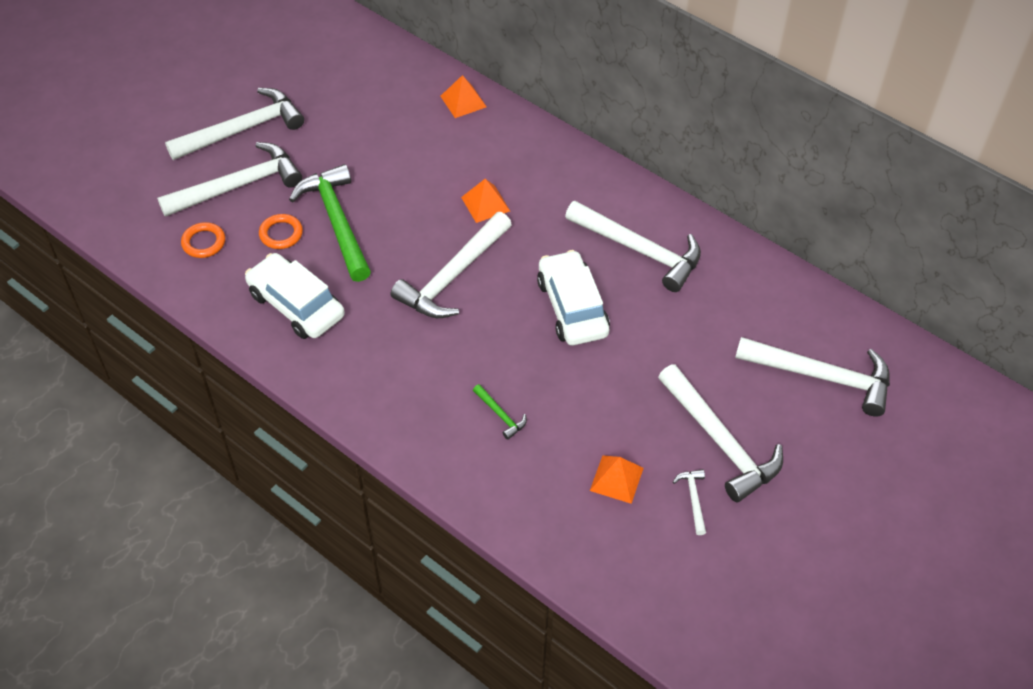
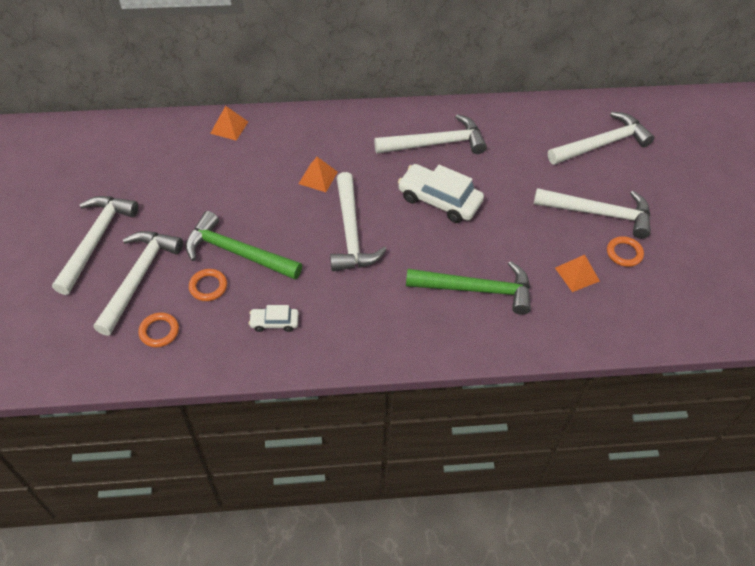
camera: 45 degrees left, 0 degrees up
white car [245,253,345,339] -> white car [249,305,299,332], size x0.52
green hammer [473,384,527,440] -> green hammer [406,261,531,315], size x2.32
white hammer [673,469,706,535] -> orange ring [607,236,644,267]

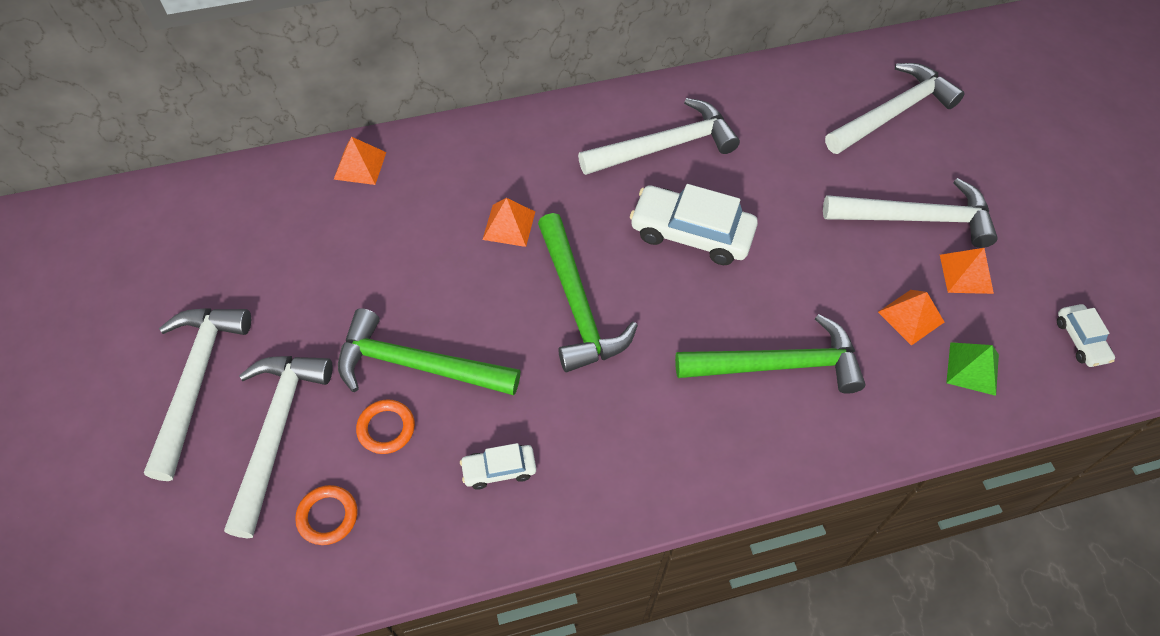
camera: 10 degrees left, 5 degrees up
white hammer [330,172,387,271] -> green hammer [538,213,638,372]
orange ring [607,236,644,267] -> orange pyramid [940,248,994,294]
none -> green pyramid [946,342,999,396]
none -> white car [1057,304,1115,367]

